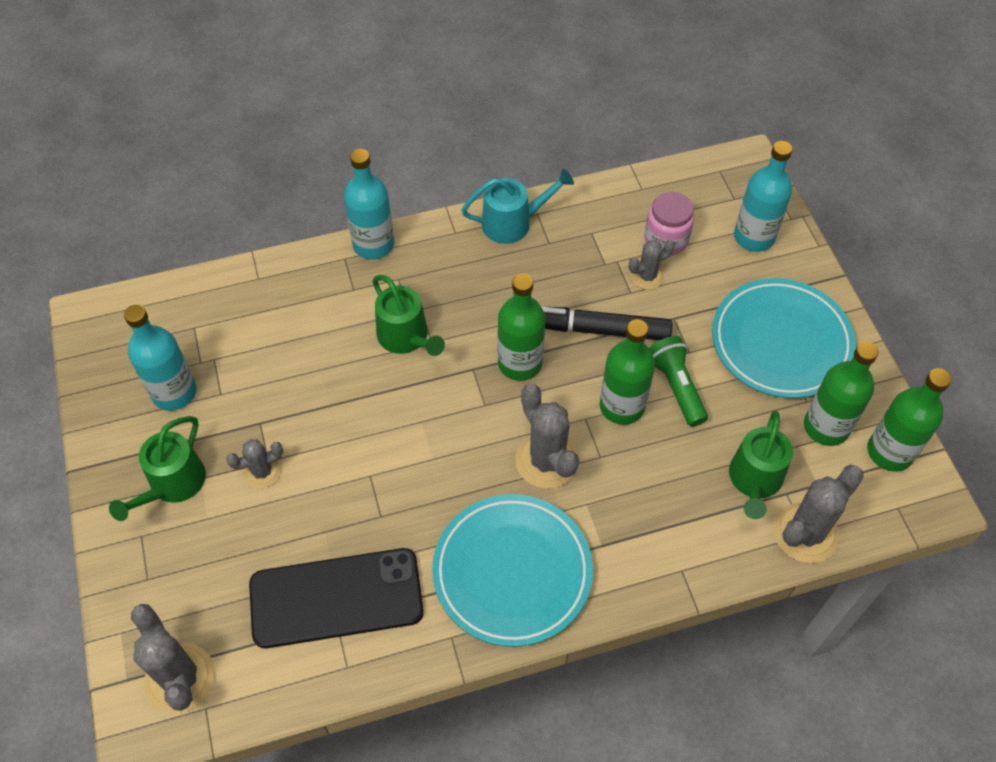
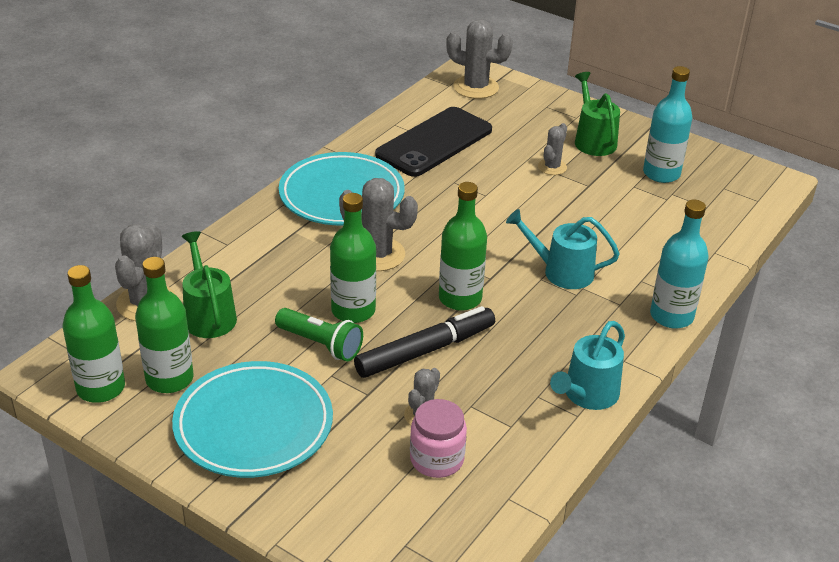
camera: 140 degrees right, 20 degrees down
green watering can [372,275,445,356] -> turquoise watering can [506,209,620,289]
turquoise bottle [734,141,792,252] -> none

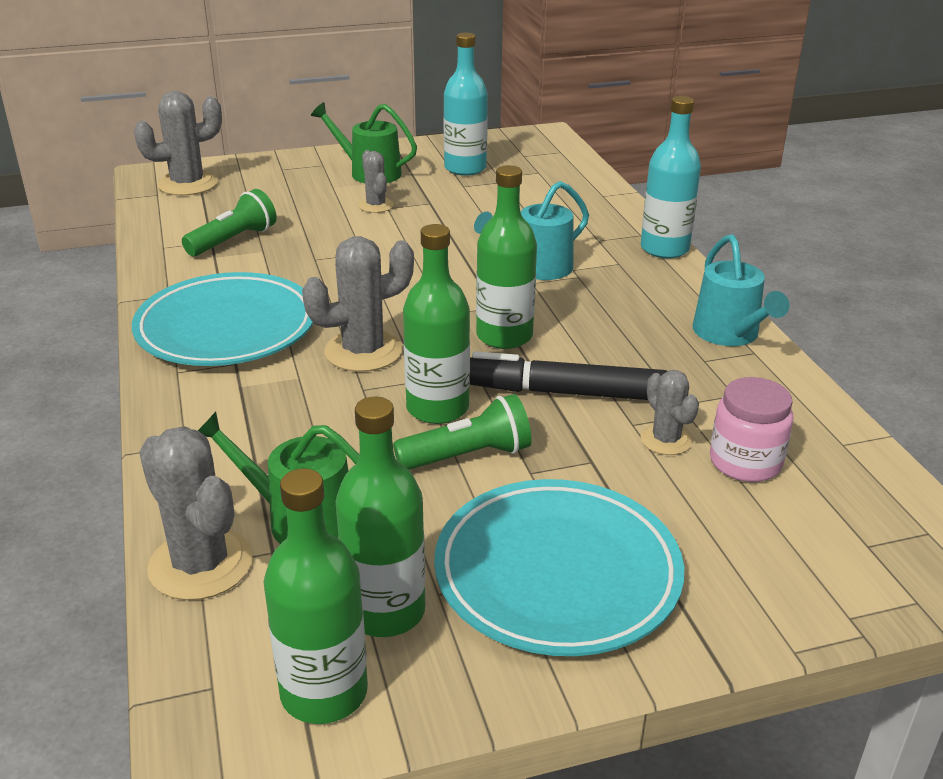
camera: 50 degrees left, 5 degrees down
black marker [354,306,495,378] -> black marker turned 90 degrees counterclockwise [469,351,667,400]
black phone [375,107,492,177] -> green flashlight [182,189,277,256]

